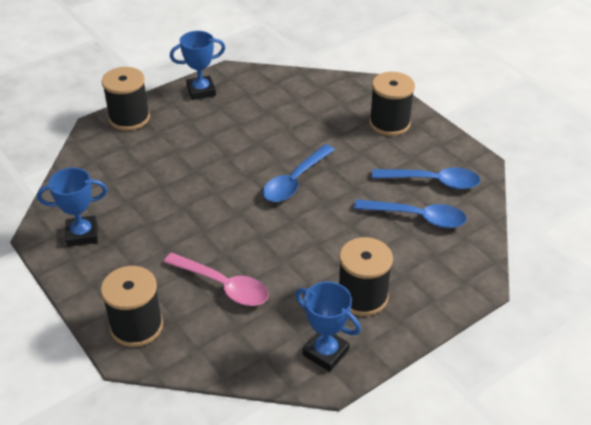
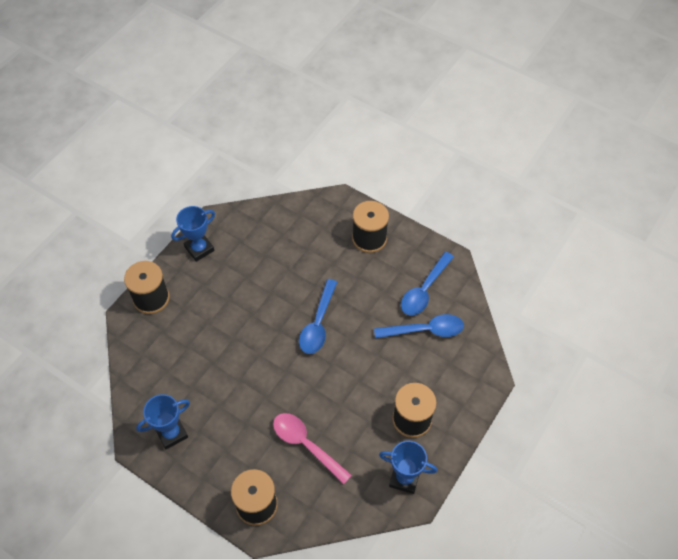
camera: 20 degrees left, 15 degrees up
pink spoon [164,253,269,306] -> pink spoon turned 150 degrees counterclockwise [273,413,352,485]
blue spoon [372,168,480,189] -> blue spoon turned 135 degrees clockwise [401,252,454,315]

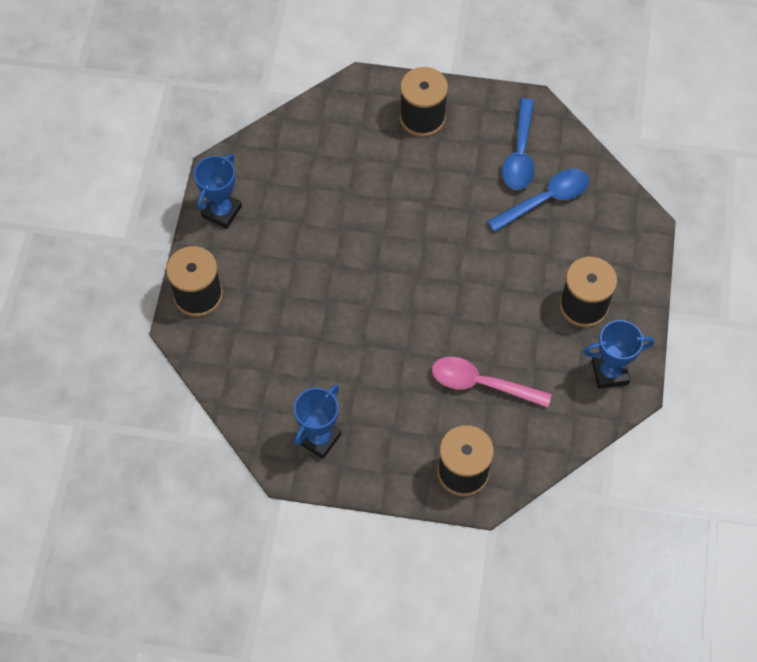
camera: 25 degrees left, 5 degrees up
blue spoon [299,279,337,354] -> none

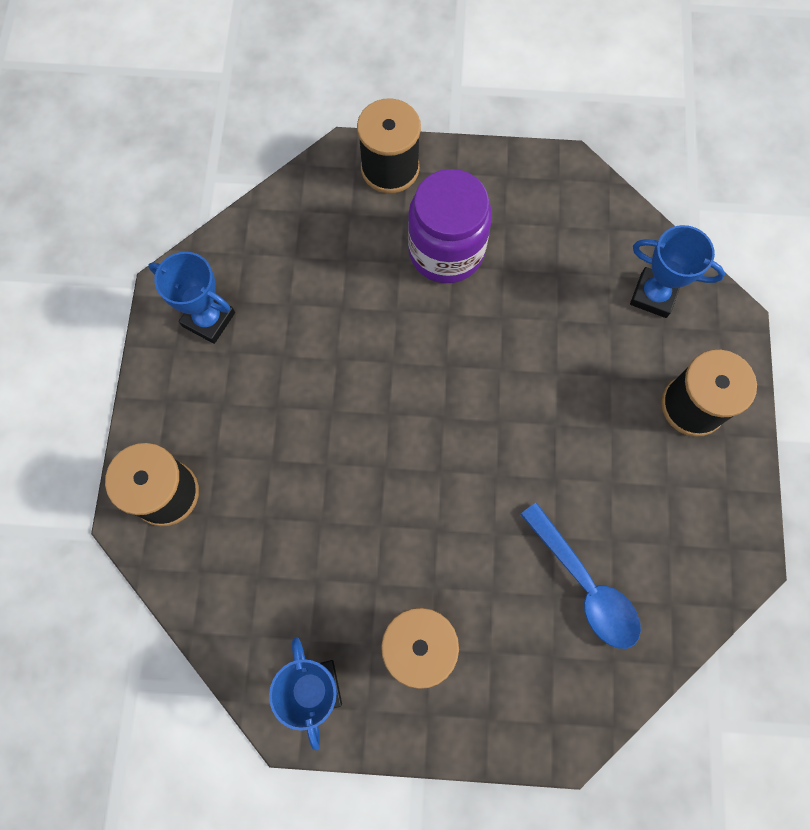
camera: 85 degrees right, 10 degrees up
blue trophy [194,154,242,229] -> blue trophy moved to [630,225,725,318]
pink spoon [432,357,552,408] -> none
blue spoon [502,98,535,190] -> none
none -> purple jar [408,169,492,283]

